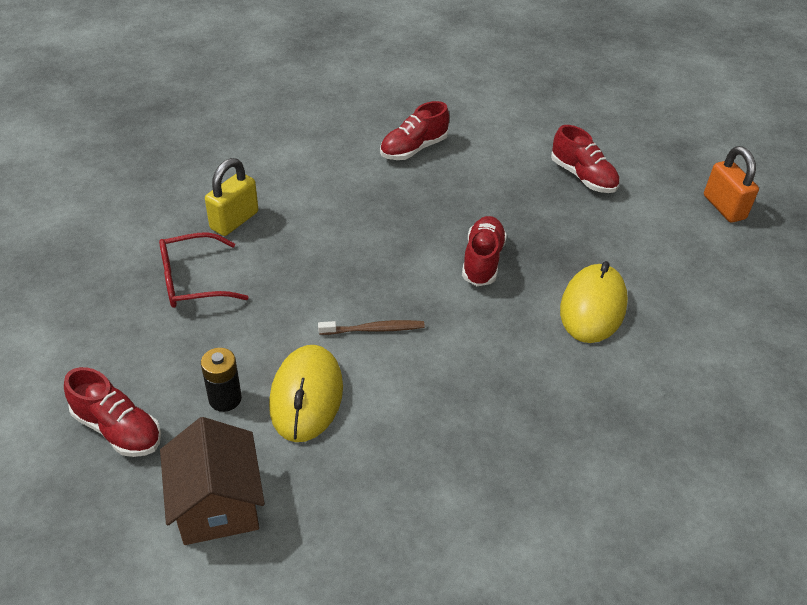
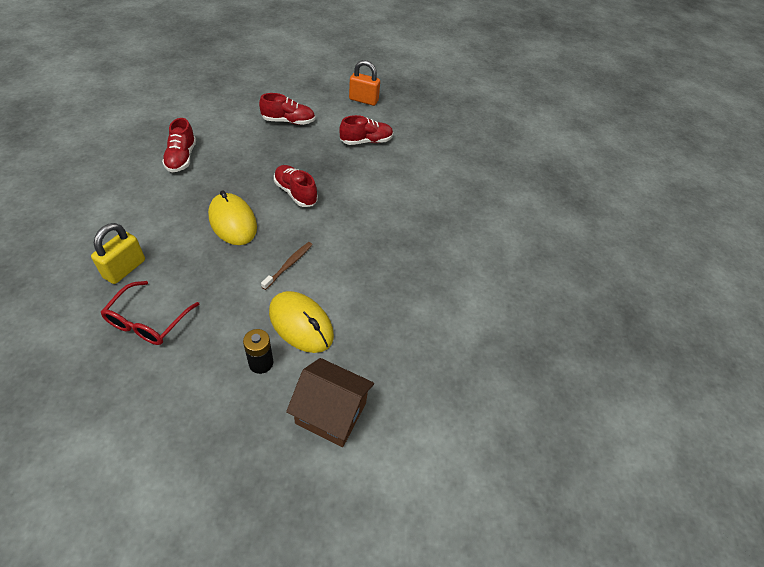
camera: 55 degrees left, 5 degrees up
red shoe [64,367,161,457] -> red shoe moved to [340,115,393,145]
yellow padlock [205,158,258,236] -> yellow padlock turned 45 degrees clockwise [91,223,145,284]
yellow mouse [560,261,628,343] -> yellow mouse moved to [208,191,257,245]

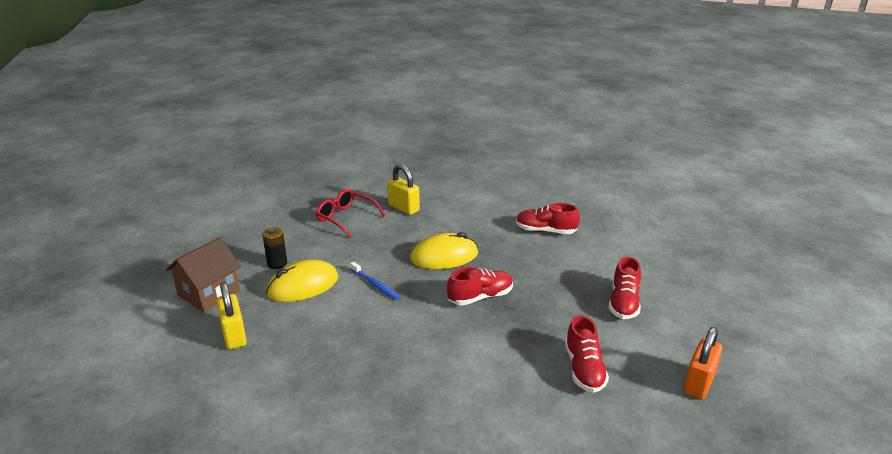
camera: 110 degrees right, 20 degrees down
brown toothbrush [261,242,313,290] -> blue toothbrush [350,262,400,300]
none -> yellow padlock [216,282,247,349]

